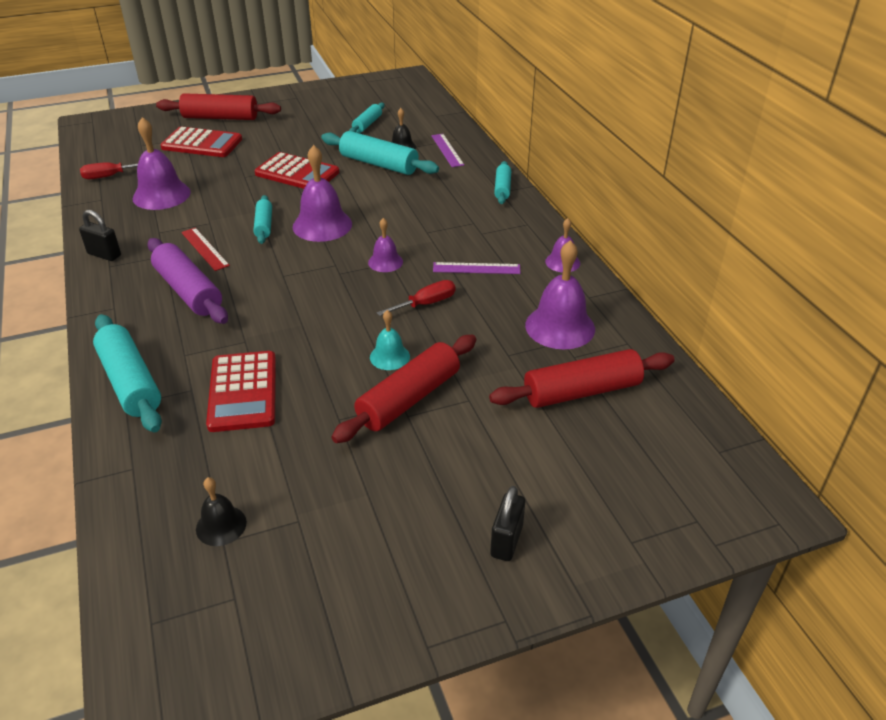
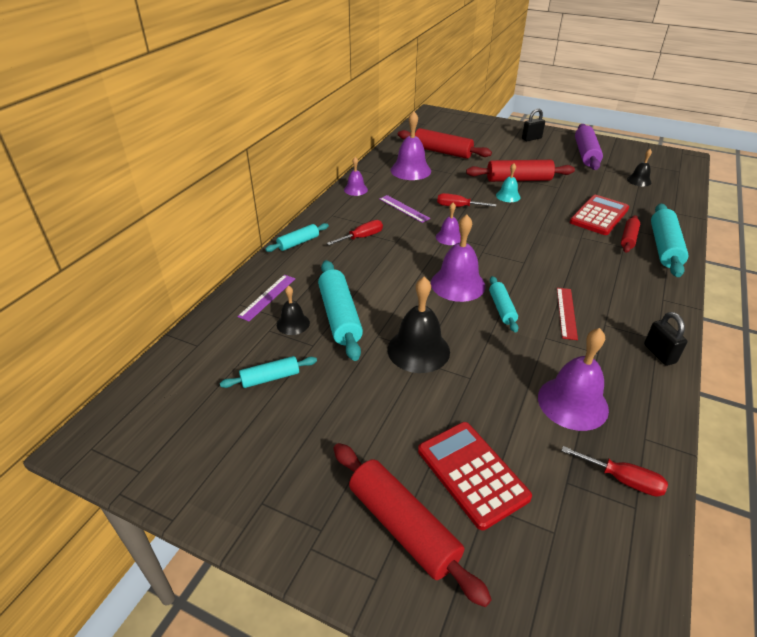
camera: 135 degrees left, 0 degrees up
purple rolling pin [147,238,228,324] -> purple rolling pin moved to [575,124,603,170]
turquoise rolling pin [253,195,272,244] -> turquoise rolling pin turned 45 degrees counterclockwise [489,276,518,332]
red calculator [254,152,339,189] -> black bell [387,277,450,373]
none -> red screwdriver [327,220,383,245]
none -> red rolling pin [621,215,640,253]

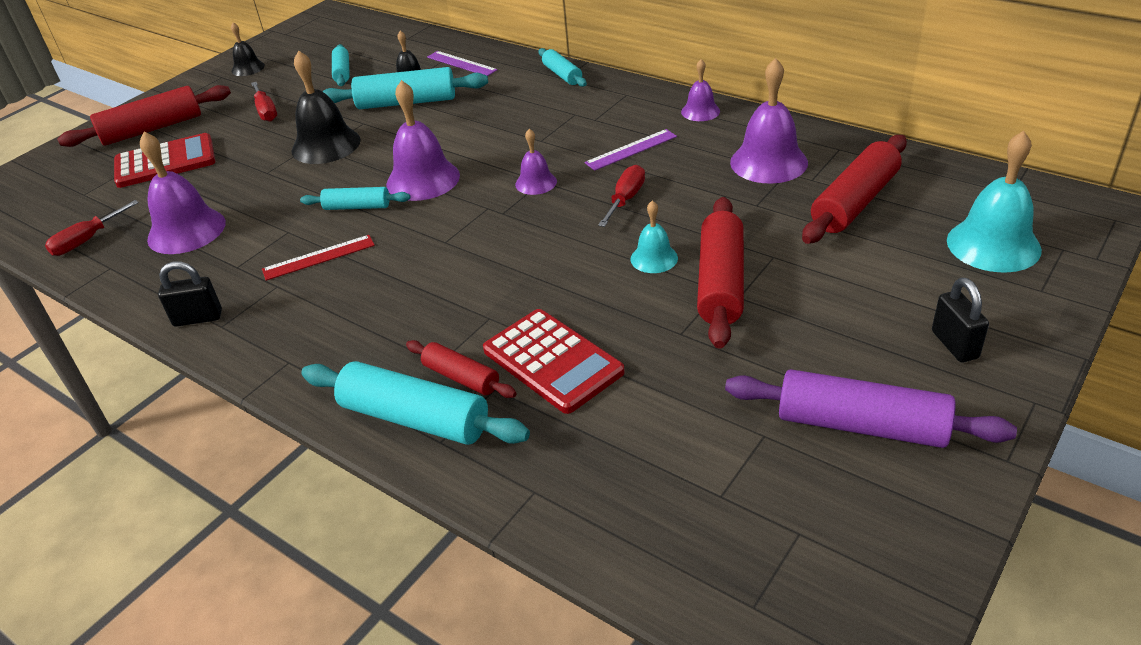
camera: 105 degrees right, 0 degrees up
red screwdriver [327,220,383,245] -> red screwdriver moved to [251,82,277,122]
red ruler [557,288,578,340] -> red ruler turned 45 degrees counterclockwise [262,235,375,281]
black bell [627,149,652,187] -> black bell moved to [231,23,265,76]
none -> turquoise bell [947,131,1042,273]

